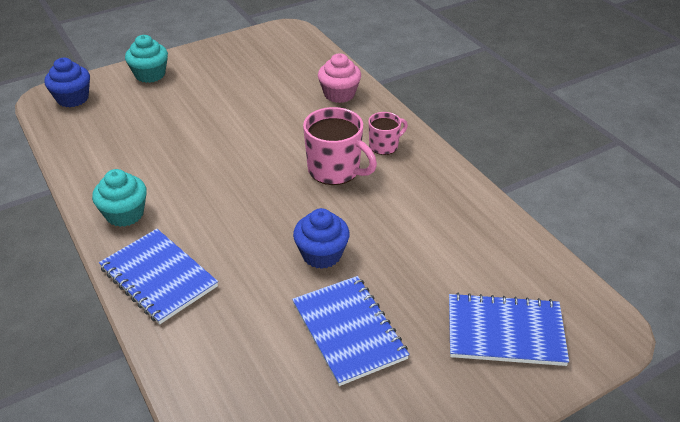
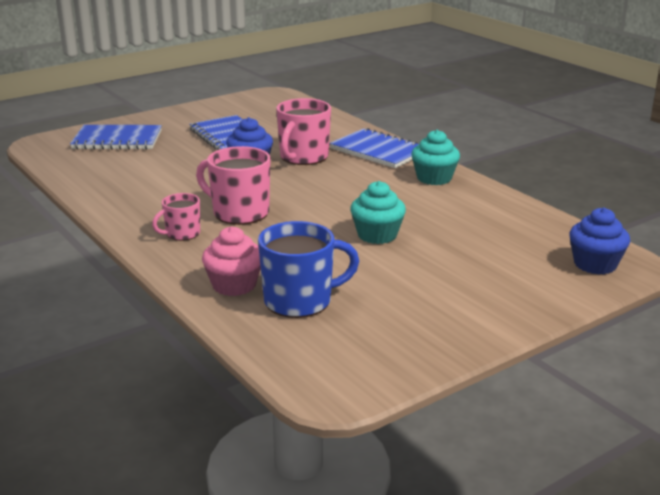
camera: 175 degrees right, 15 degrees down
turquoise cupcake [125,35,168,83] -> turquoise cupcake moved to [350,181,406,244]
none -> blue mug [258,221,359,318]
none -> pink mug [276,98,331,165]

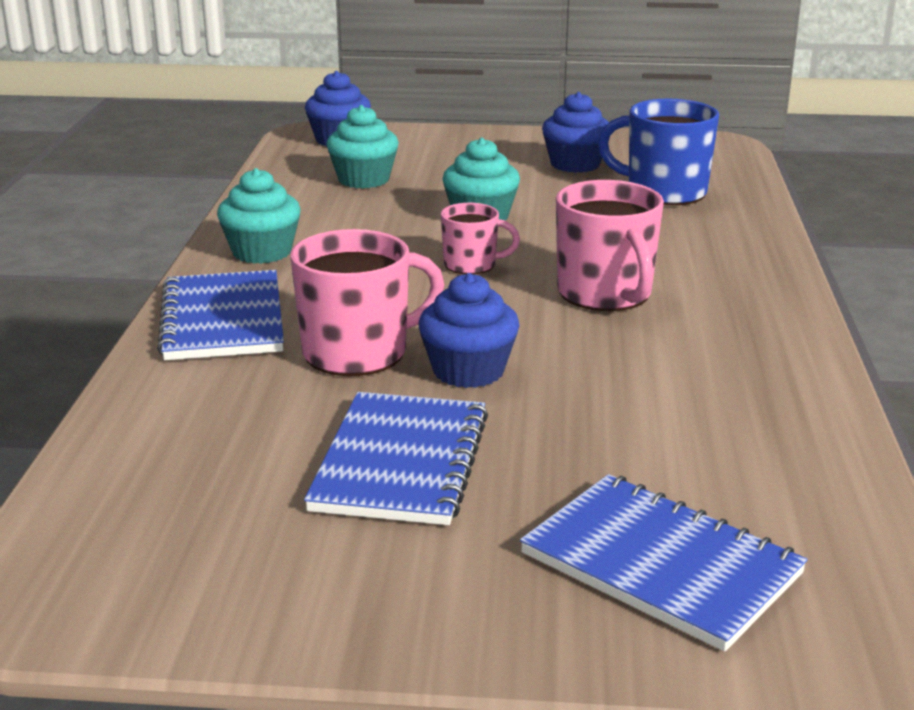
camera: 140 degrees left, 0 degrees up
pink mug [152,193,200,241] -> pink mug moved to [441,203,520,274]
pink cupcake [202,227,261,296] -> none
none -> turquoise cupcake [326,105,399,188]
none -> blue cupcake [542,92,609,173]

